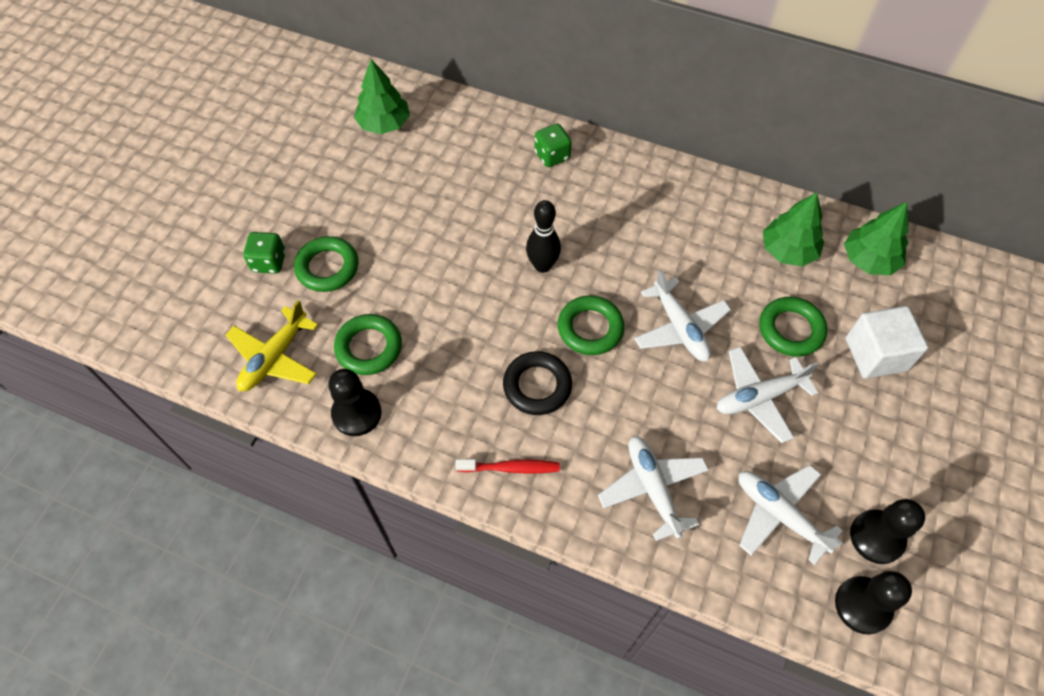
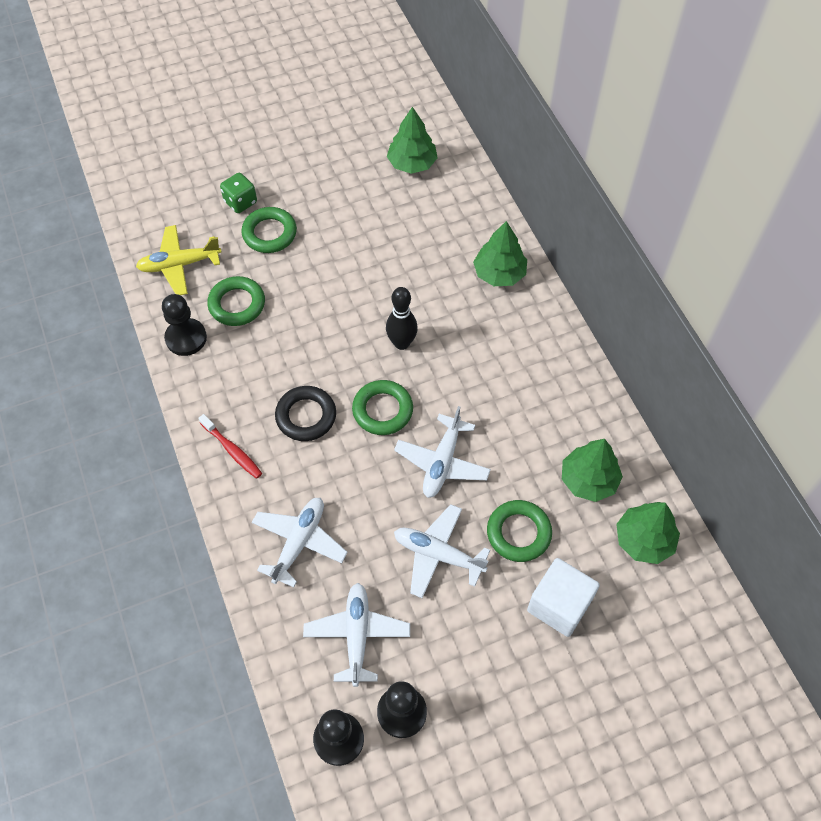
camera: 45 degrees right, 0 degrees up
green dice [534,124,572,167] -> green tree [473,221,527,286]

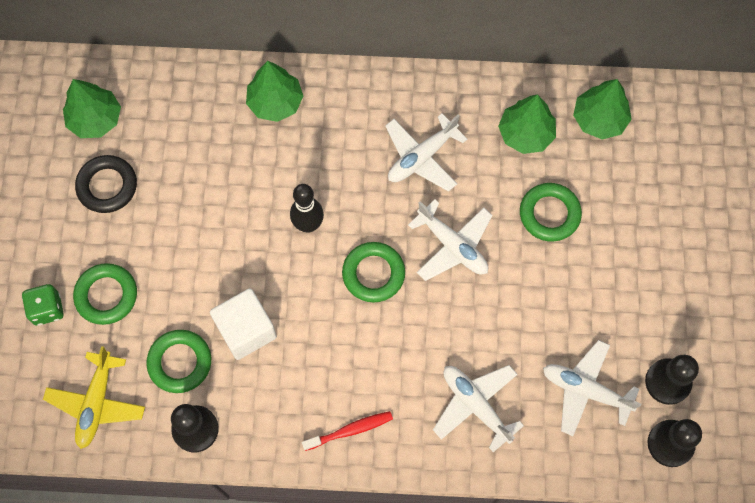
camera: 65 degrees left, 10 degrees up
black ring [275,386,336,441] -> black ring moved to [75,155,137,213]
white plane [394,504,490,598] -> white plane moved to [385,114,467,192]
white cube [527,558,600,637] -> white cube moved to [210,288,277,360]

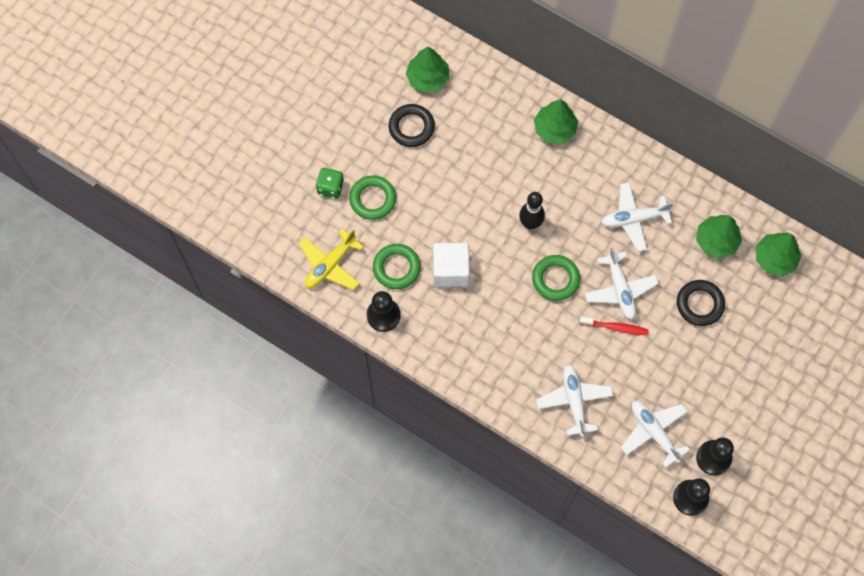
camera: 30 degrees right, 0 degrees up
red toothbrush [302,411,393,451] -> red toothbrush moved to [579,316,648,335]
green ring [520,183,582,242] -> black ring [677,280,725,326]

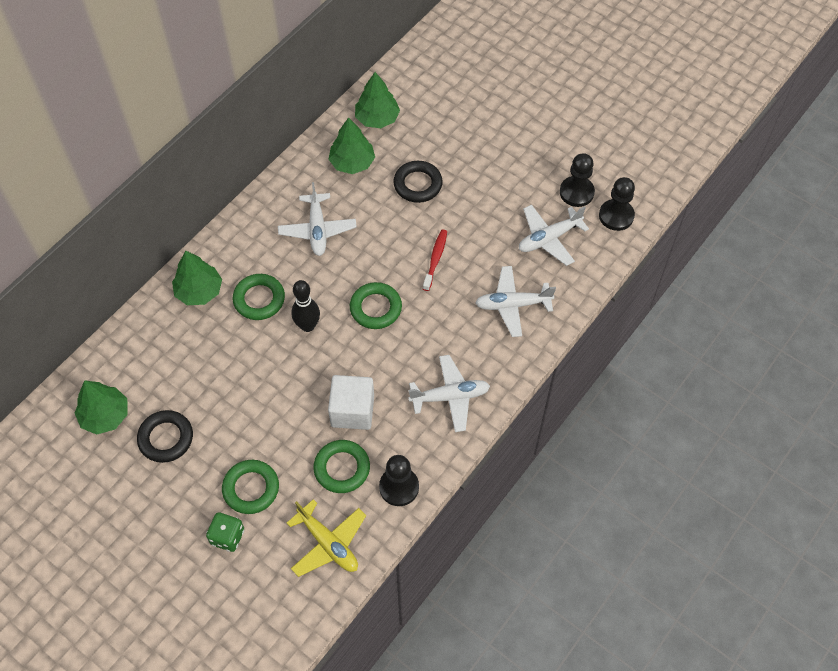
camera: 85 degrees left, 10 degrees down
white plane [585,247,659,320] -> white plane moved to [408,355,490,432]
none -> green ring [233,274,285,320]

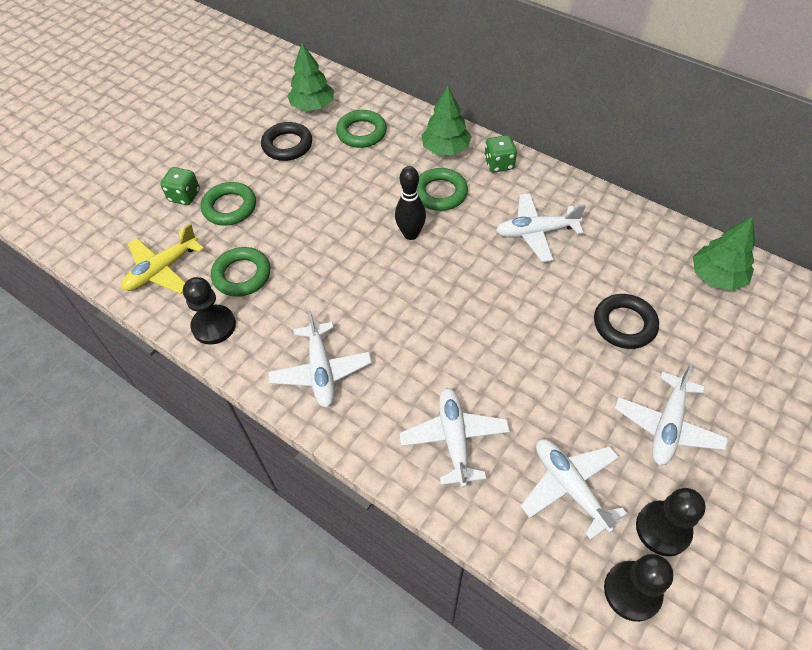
camera: 90 degrees right, 5 degrees down
white cube [328,375,374,430] -> none
green tree [329,117,375,174] -> none
green ring [350,282,402,329] -> green ring moved to [336,110,387,148]
red toothbrush [423,230,447,291] -> none
none -> green dice [484,135,517,173]
none -> white plane [615,364,728,465]

